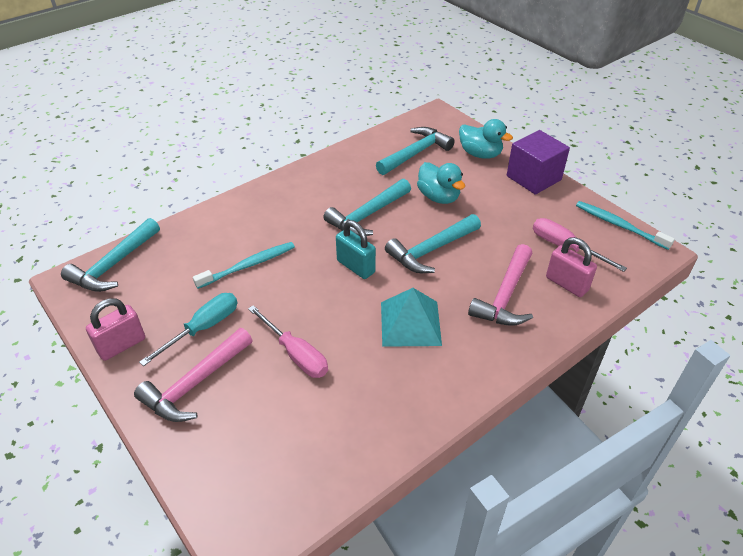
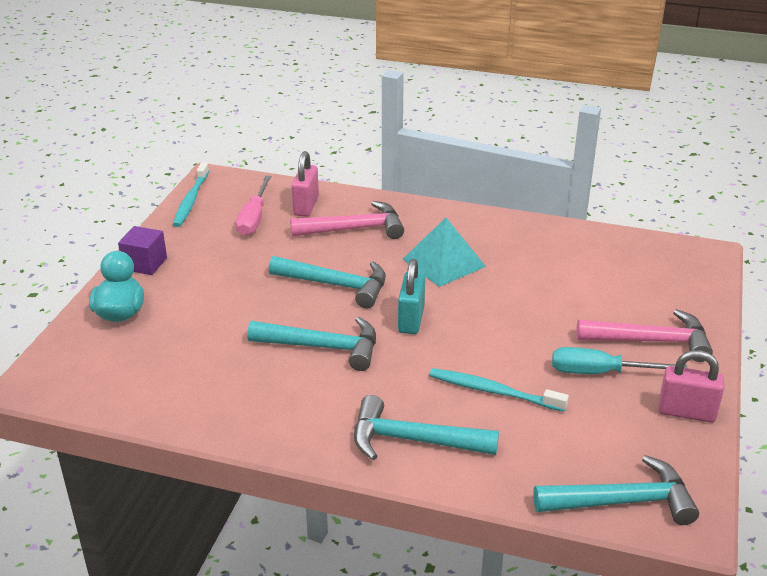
camera: 125 degrees left, 10 degrees down
pink screwdriver [248,305,328,378] -> none
turquoise hammer [376,127,455,175] -> turquoise hammer moved to [354,395,499,460]
turquoise duck [417,162,465,204] -> none
purple cube [507,130,570,195] -> purple cube [118,226,167,275], size x0.64

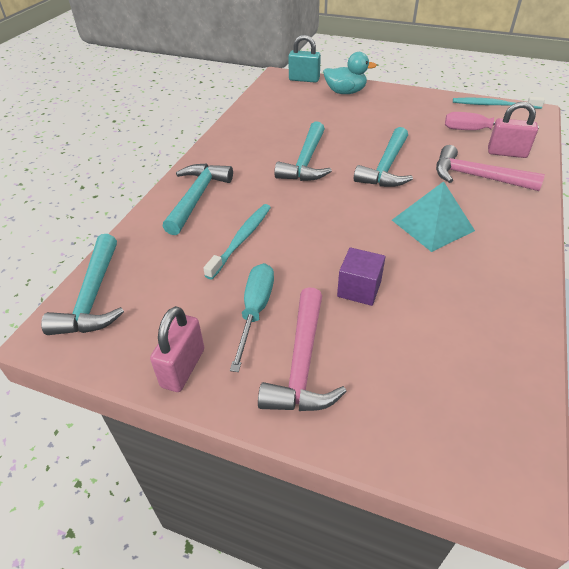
camera: 95 degrees right, 10 degrees up
purple cube [118,226,167,275] -> purple cube moved to [337,247,385,306]
pink hammer [290,201,404,239] -> pink hammer turned 120 degrees clockwise [436,145,545,191]
turquoise padlock [398,259,425,334] -> turquoise padlock moved to [288,35,321,83]

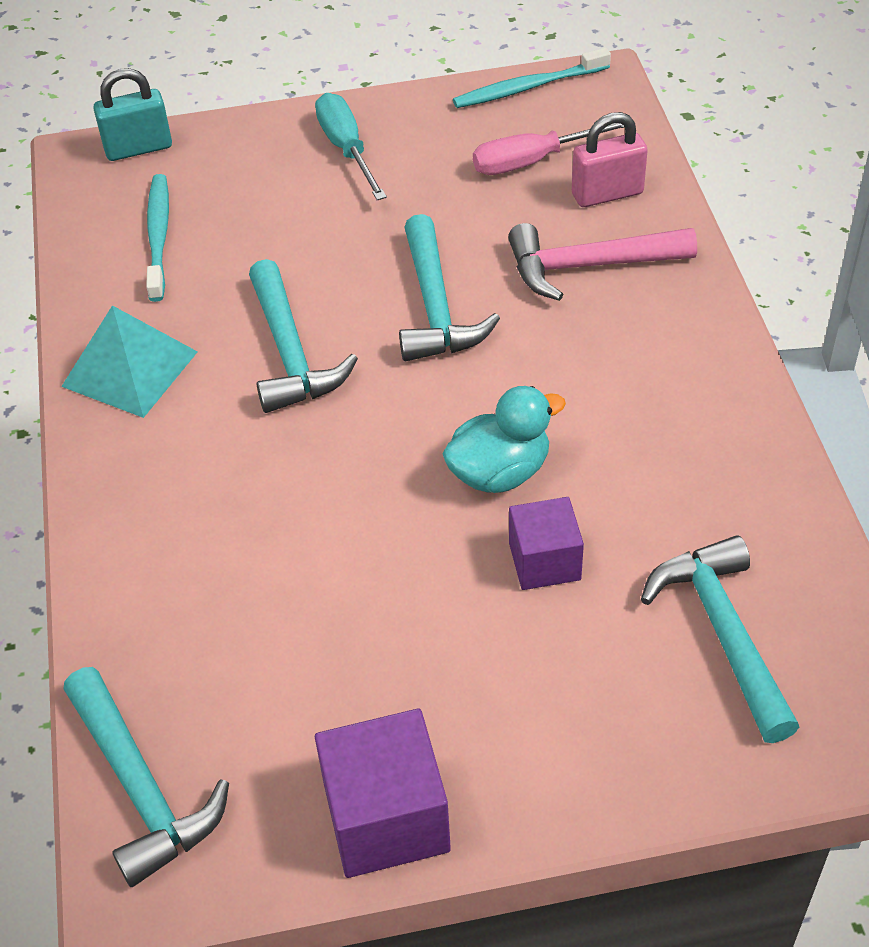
camera: 30 degrees left, 5 degrees up
pink padlock [150,306,204,392] -> purple cube [315,709,451,878]
turquoise hammer [162,164,233,235] -> turquoise hammer moved to [641,535,799,743]
turquoise toothbrush [203,204,271,280] -> turquoise toothbrush moved to [146,174,169,302]
turquoise screwdriver [230,263,274,372] -> turquoise screwdriver moved to [315,93,387,200]
pink hammer [258,287,347,411] -> none
turquoise duck [323,52,377,94] -> turquoise duck moved to [442,386,566,493]
turquoise pyramid [392,181,475,252] -> turquoise pyramid moved to [61,305,198,418]

